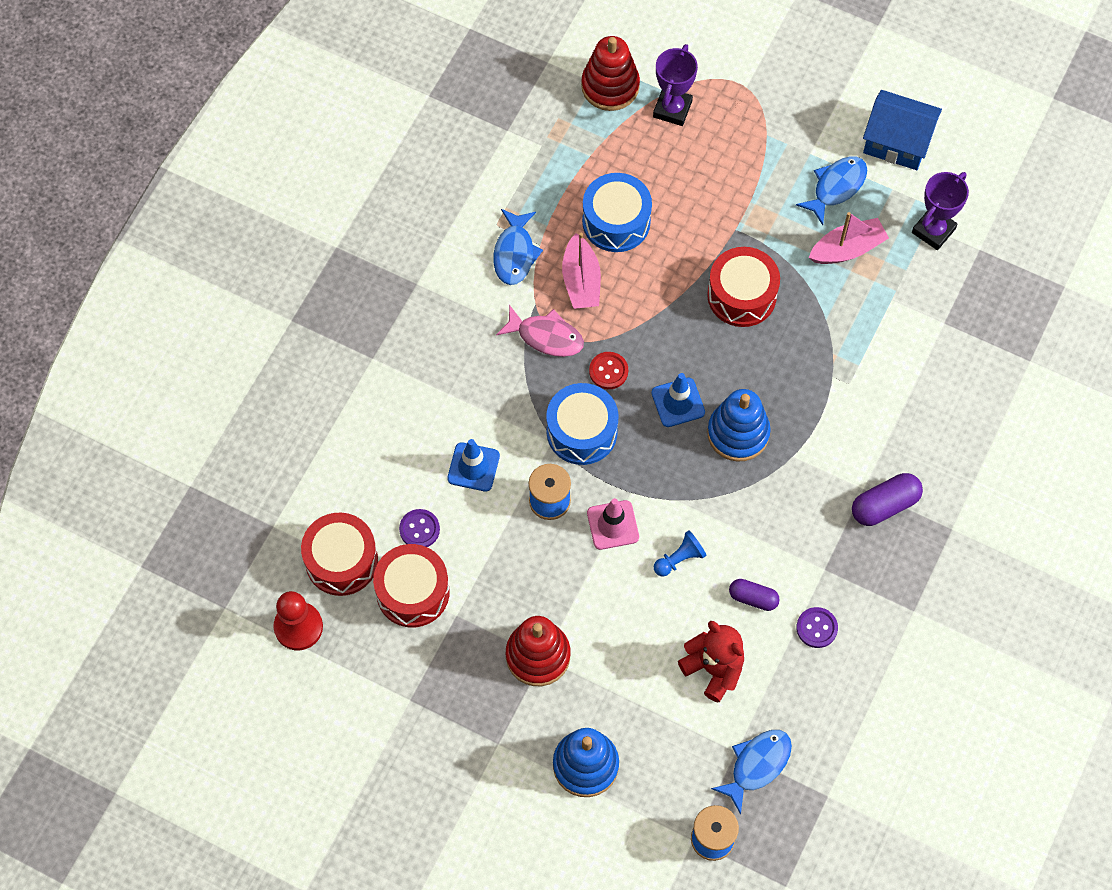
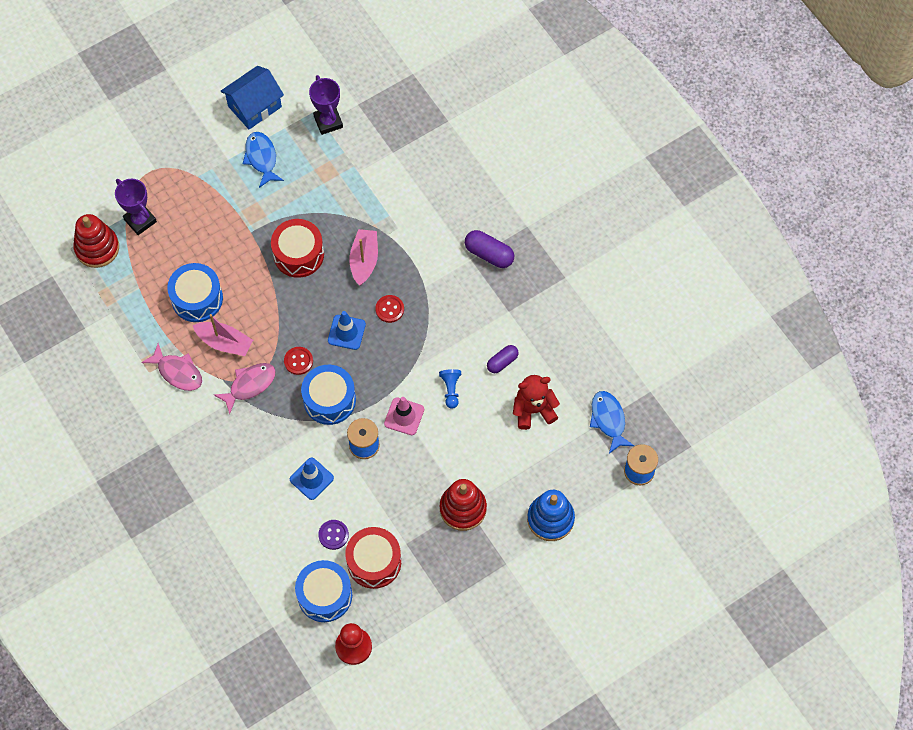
camera: 60 degrees left, 0 degrees up
red drum [301,513,378,596] -> blue drum [295,560,352,622]
blue fish [493,209,543,285] -> pink fish [141,343,202,391]
blue stacking toy [707,389,771,462] -> red button [375,295,404,323]
purple button [796,607,838,648] -> none
pink boat [809,212,889,264] -> pink boat moved to [349,229,378,286]
purple capsule [852,473,923,526] -> purple capsule turned 60 degrees counterclockwise [465,230,514,268]

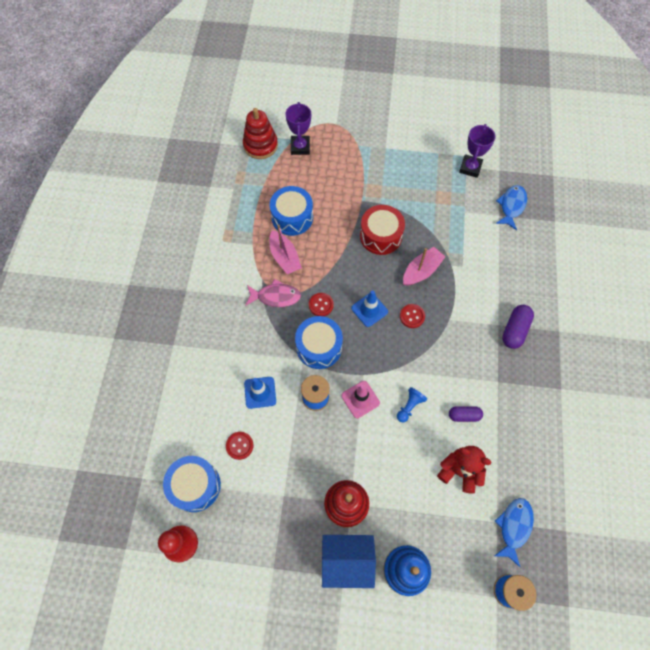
camera: 40 degrees right, 0 degrees up
pink fish [141,343,202,391] -> none
blue house [221,66,284,129] -> blue house moved to [322,535,376,588]
blue fish [243,132,284,188] -> blue fish moved to [496,185,527,230]
purple button [318,520,349,550] -> red button [226,432,253,460]
red drum [345,527,401,589] -> none
purple capsule [465,230,514,268] -> purple capsule turned 45 degrees clockwise [502,305,534,349]

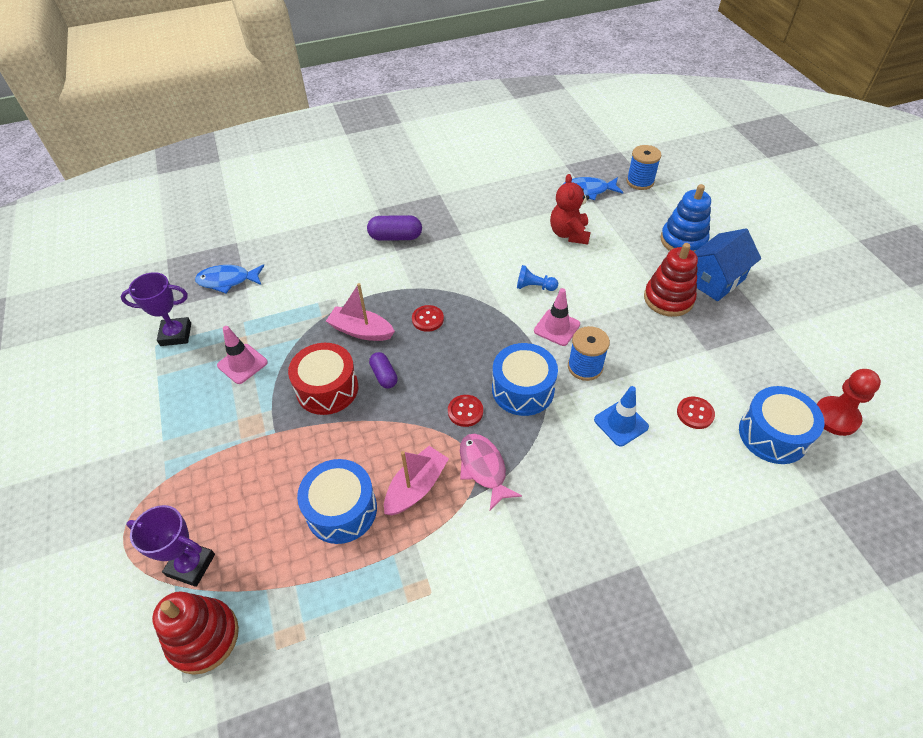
camera: 115 degrees left, 15 degrees down
purple trophy [286,102,311,155] -> purple trophy turned 45 degrees clockwise [126,505,215,587]
blue house [322,535,376,588] -> blue house turned 75 degrees clockwise [694,228,761,301]
blue traffic cone [351,290,388,327] -> none
purple capsule [449,406,483,422] -> purple capsule moved to [369,352,398,388]
none -> pink traffic cone [217,326,268,384]

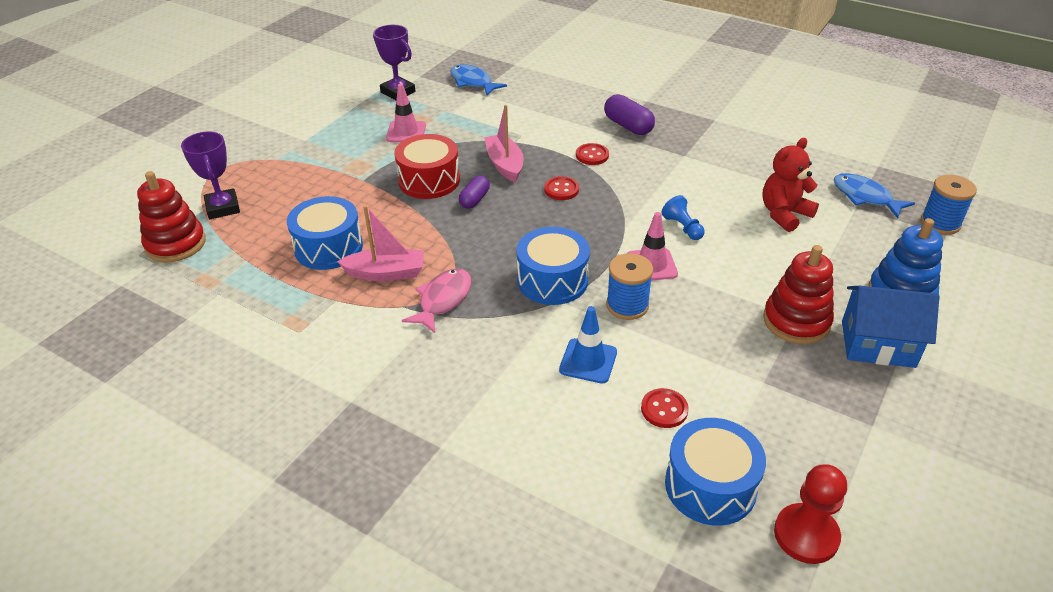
camera: 50 degrees right, 10 degrees down
red button [448,395,483,427] -> red button moved to [576,143,609,165]

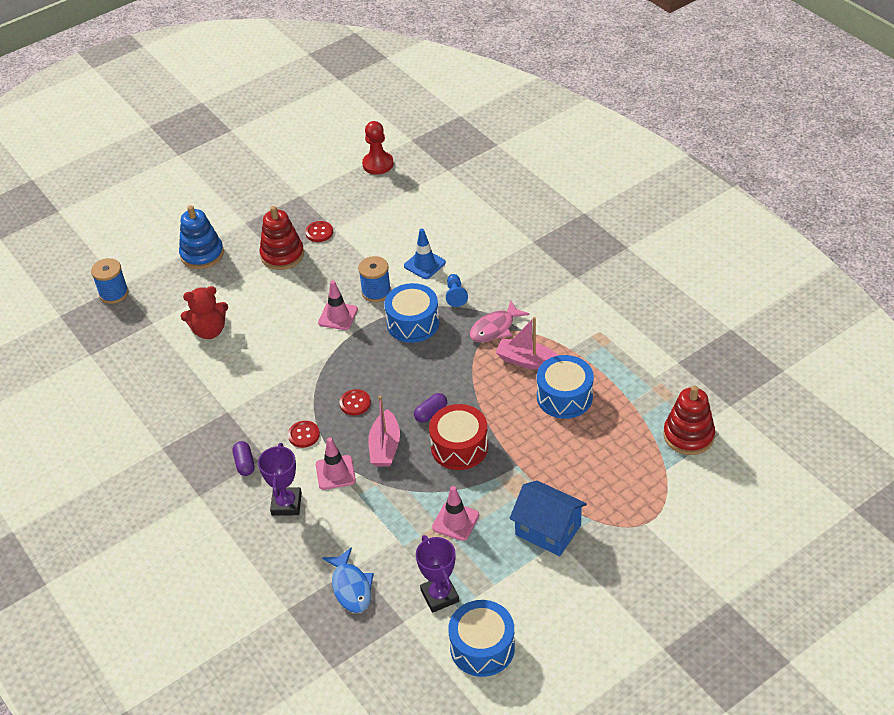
camera: 155 degrees left, 5 degrees up
purple trophy [181,132,240,219] -> purple trophy moved to [258,443,302,516]
purple capsule [604,94,655,135] -> purple capsule [232,441,255,476], size x0.66
red button [641,388,689,428] -> red button moved to [305,221,333,242]
blue pawn [662,195,705,240] -> blue pawn moved to [446,274,468,307]
blue drum [665,418,766,526] -> blue drum moved to [448,600,515,677]
blue fish [834,173,915,218] -> none
blue house [842,286,940,368] -> blue house moved to [509,480,587,556]
none -> pink traffic cone [316,437,356,490]

